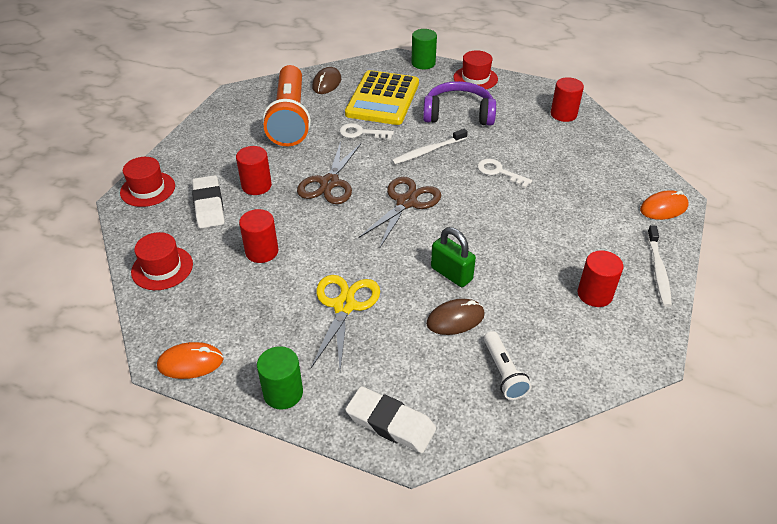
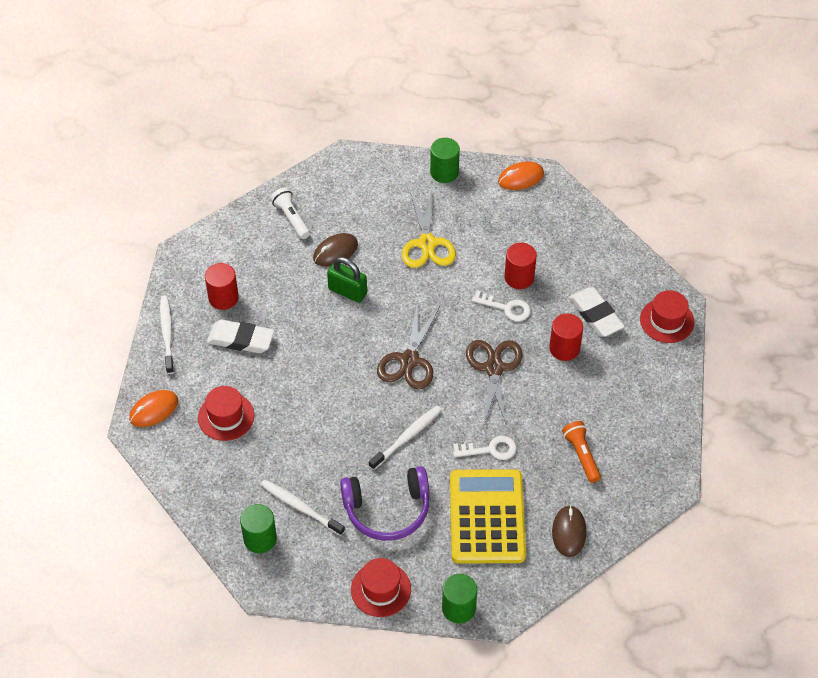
camera: 165 degrees right, 10 degrees up
red hat [131,232,193,290] -> red hat moved to [198,386,254,441]
orange flashlight [263,65,311,146] -> orange flashlight [562,421,601,483], size x0.46
white eraser [345,386,436,453] -> white eraser moved to [207,320,274,353]
white key [477,159,532,188] -> white key moved to [472,290,531,321]
red cylinder [551,77,584,122] -> green cylinder [240,504,277,553]
none -> white toothbrush [261,480,345,536]

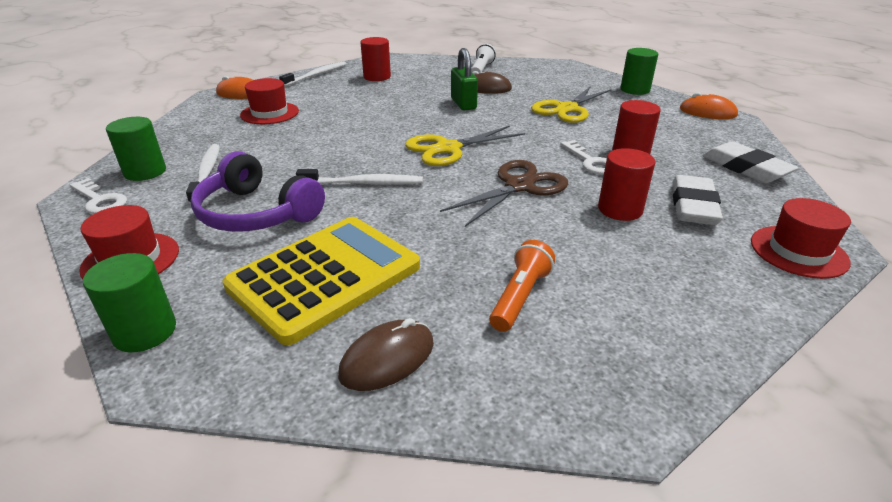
camera: 45 degrees right, 20 degrees down
white eraser [207,320,274,353] -> white eraser moved to [702,141,799,183]
brown scissors [377,301,440,390] -> yellow scissors [405,126,525,166]
white key [453,436,516,460] -> white key moved to [70,178,127,214]

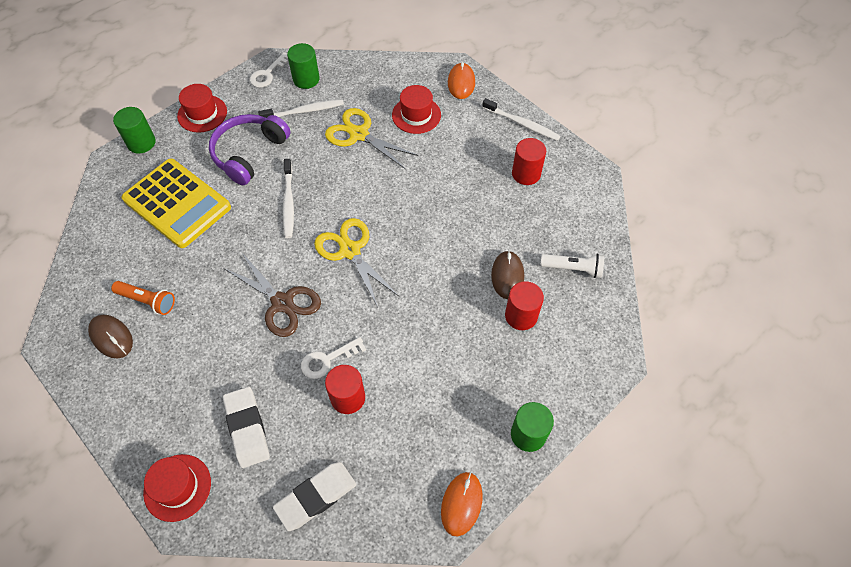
camera: 85 degrees right, 25 degrees up
brown mouse [338,318,434,391] -> brown mouse moved to [88,315,133,358]
green padlock [451,48,478,110] -> none
yellow scissors [531,86,612,123] -> yellow scissors moved to [325,108,418,169]
red cylinder [598,148,655,221] -> red cylinder moved to [505,281,544,330]
white eraser [673,175,723,225] -> white eraser turned 60 degrees clockwise [223,387,270,468]

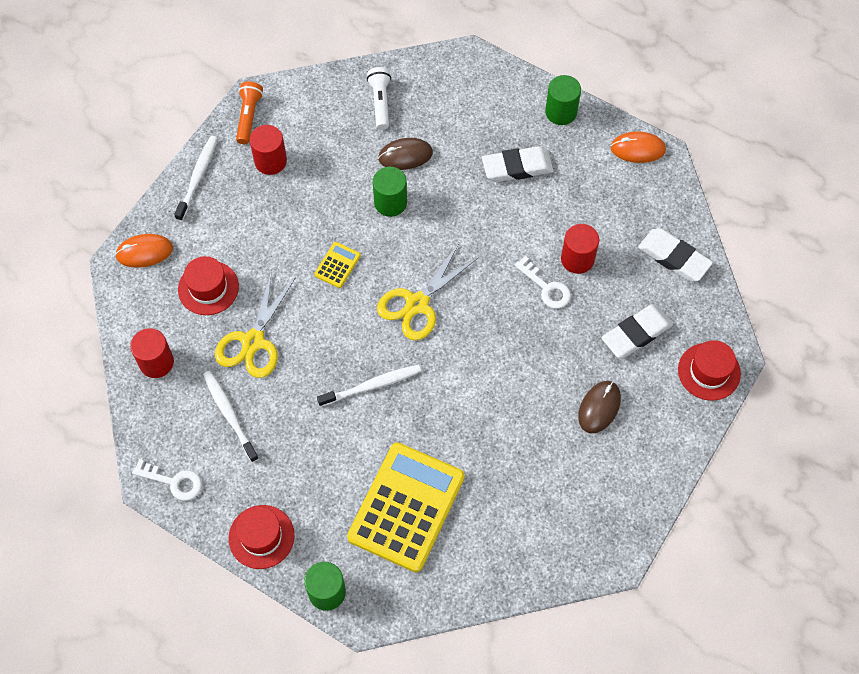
camera: 105 degrees left, 5 degrees up
brown mouse [88,315,133,358] -> brown mouse moved to [578,381,621,433]
orange flashlight [111,281,175,315] -> orange flashlight moved to [236,81,263,144]
purple headphones [209,114,291,185] -> none
brown scissors [223,253,321,337] -> none
green cylinder [287,43,320,89] -> green cylinder moved to [373,167,407,217]
red cylinder [505,281,544,330] -> red cylinder moved to [130,328,174,378]
none -> yellow calculator [314,242,361,288]
none -> white eraser [482,146,554,182]

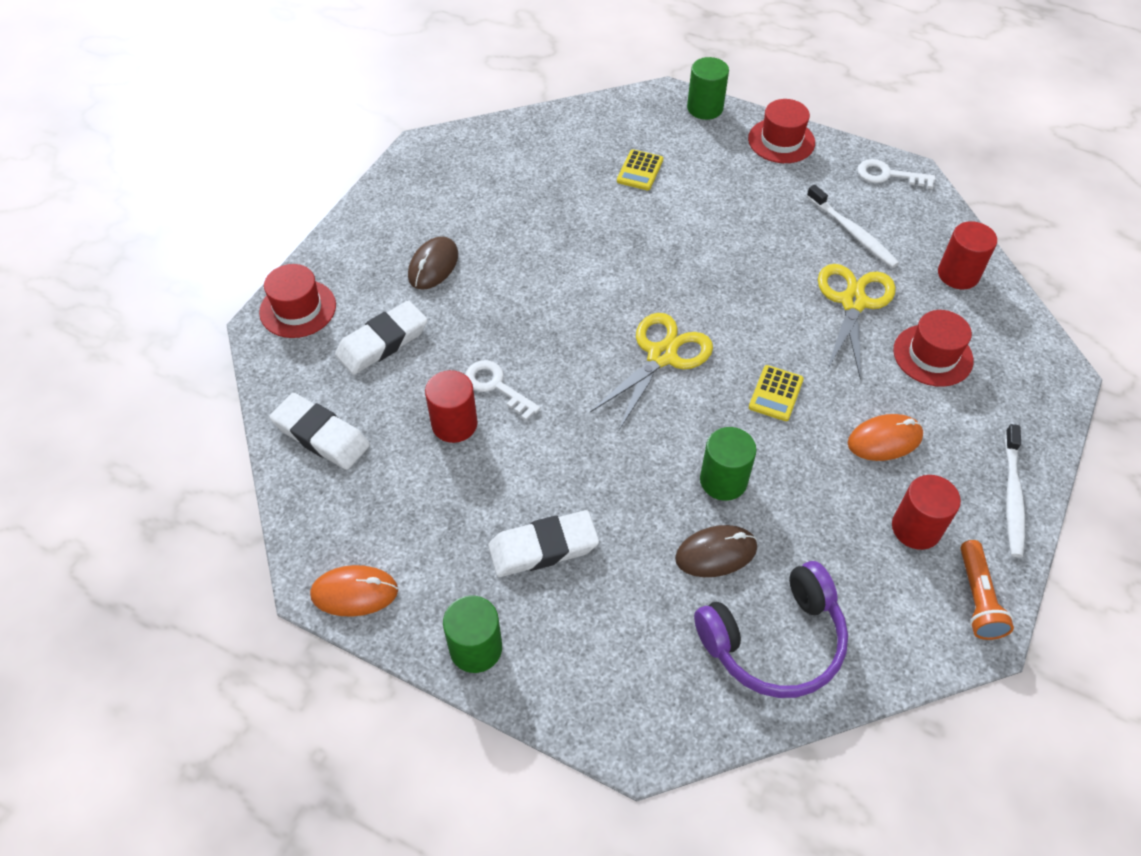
camera: 175 degrees right, 10 degrees down
orange mouse [115,234,173,268] -> orange mouse moved to [848,414,923,461]
white toothbrush [317,364,421,407] -> none
yellow calculator [347,443,465,572] -> yellow calculator [617,149,663,190], size x0.41
white flashlight [367,67,391,130] -> purple headphones [694,561,848,698]

